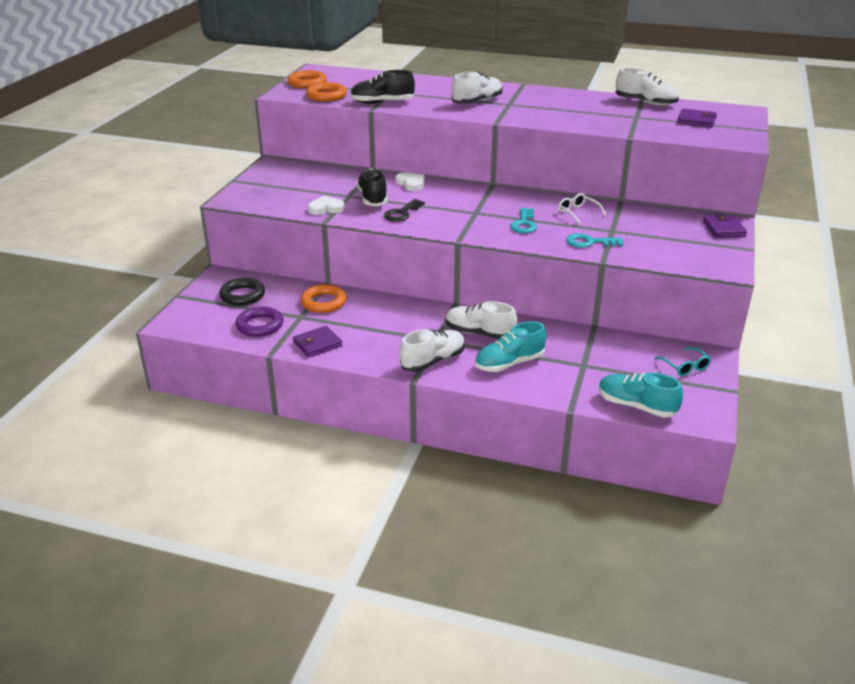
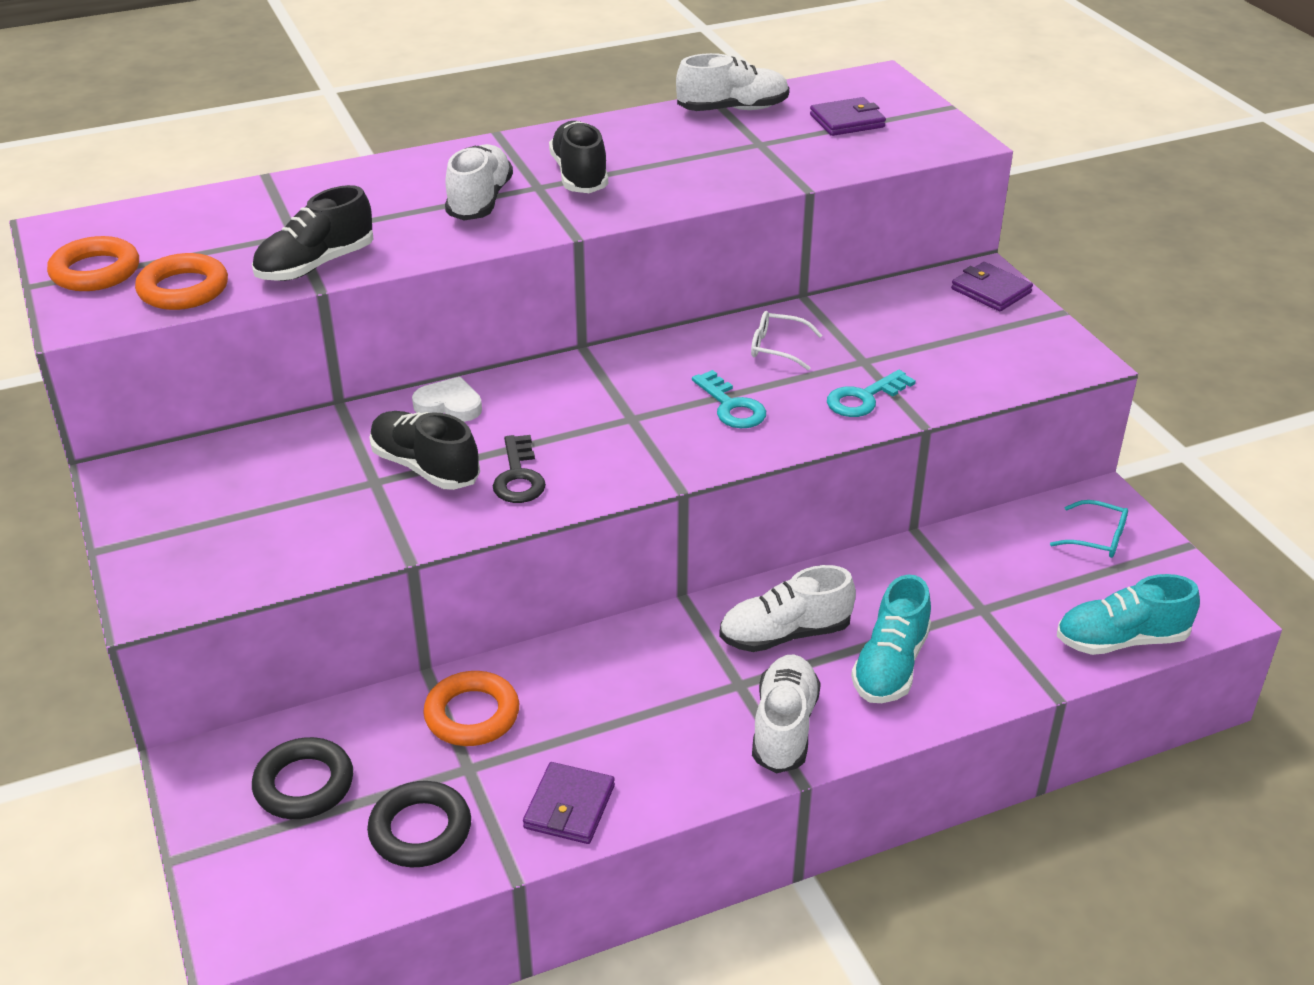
camera: 40 degrees left, 5 degrees up
purple ring [235,306,283,337] -> black ring [367,781,471,867]
white heart [308,196,345,215] -> none
none -> black shoe [549,121,608,193]

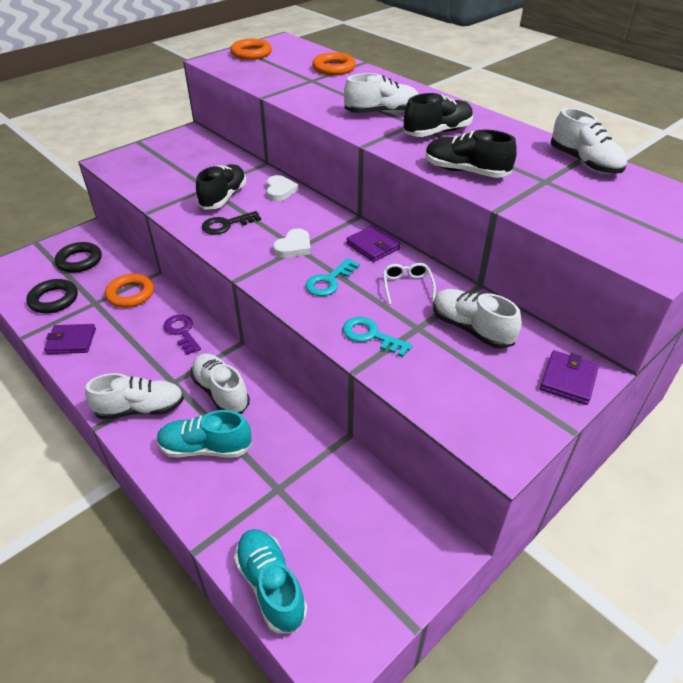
camera: 70 degrees right, 5 degrees up
orange ring [135,253,228,310] -> orange ring moved to [312,52,356,75]
black shoe [252,185,374,281] -> black shoe moved to [425,129,517,178]
purple wallet [810,97,886,136] -> purple wallet moved to [346,225,401,262]
turquoise glasses [1050,500,1128,558] -> none
none -> purple key [163,314,201,355]
none -> white heart [273,228,311,258]
none -> white shoe [433,289,522,349]

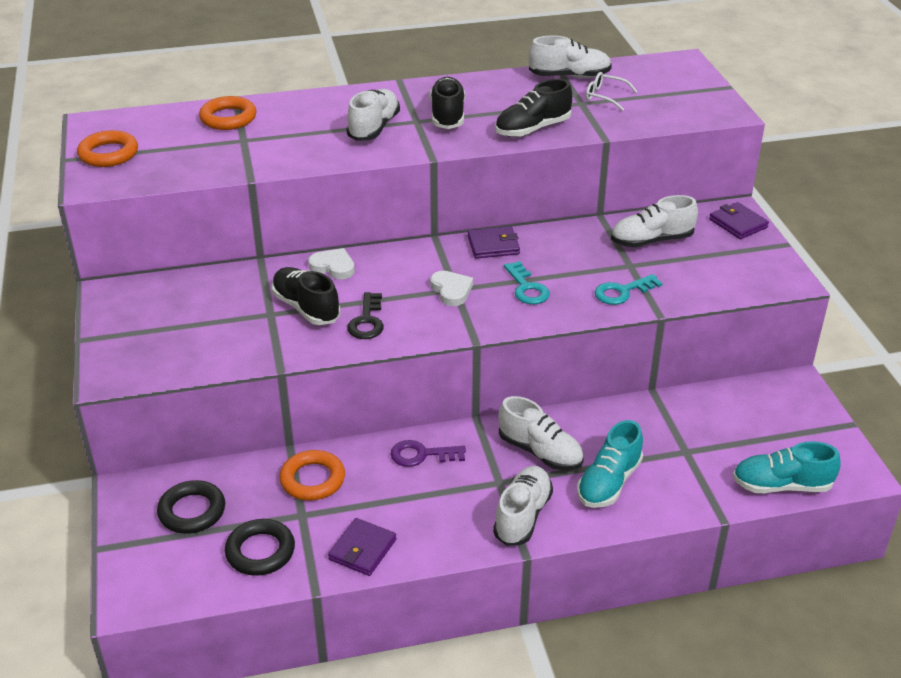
camera: 60 degrees left, 5 degrees down
white shoe [190,353,250,414] -> white shoe turned 135 degrees counterclockwise [498,396,584,471]
white glasses [383,263,436,305] -> white glasses moved to [586,72,638,111]

